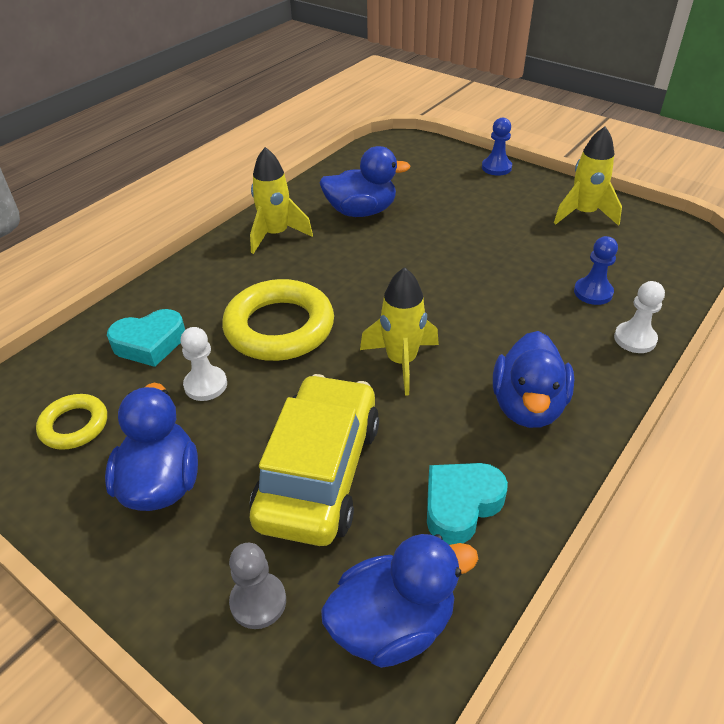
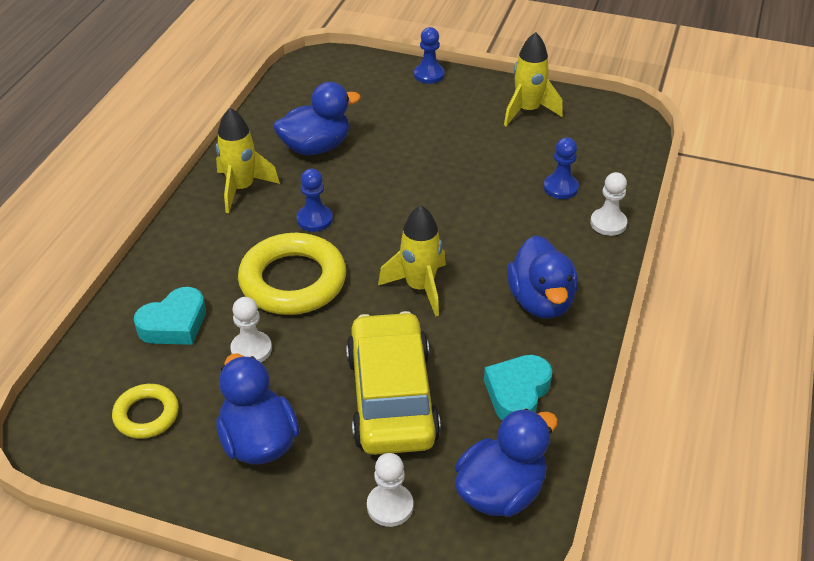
camera: 20 degrees left, 0 degrees up
grey pawn [229,543,286,629] -> white pawn [367,453,413,527]
none -> blue pawn [297,169,333,232]

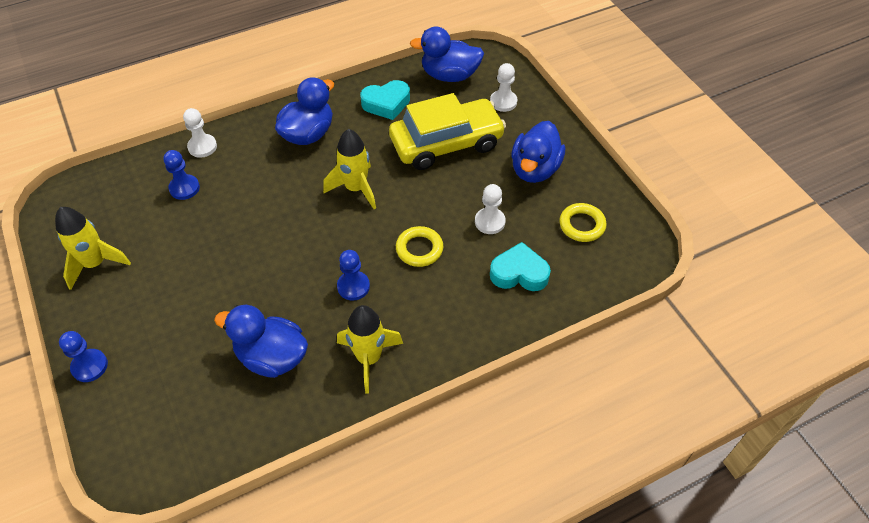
camera: 135 degrees left, 10 degrees up
yellow ring [238,233,346,315] -> yellow ring [396,226,443,267], size x0.54
yellow car [346,311,441,455] -> yellow car turned 150 degrees counterclockwise [389,93,506,170]

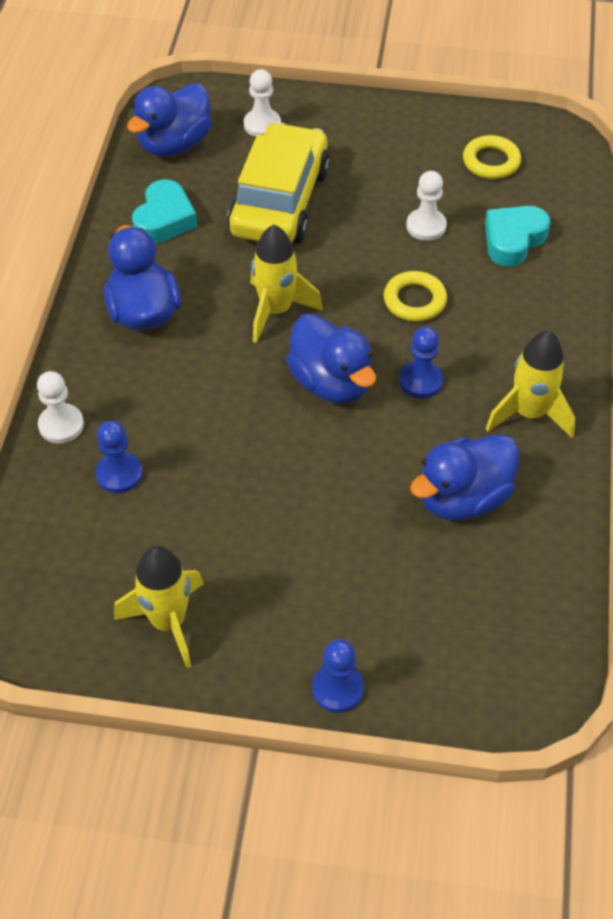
camera: 55 degrees left, 0 degrees up
blue duck [511,121,565,183] -> blue duck moved to [286,314,376,403]

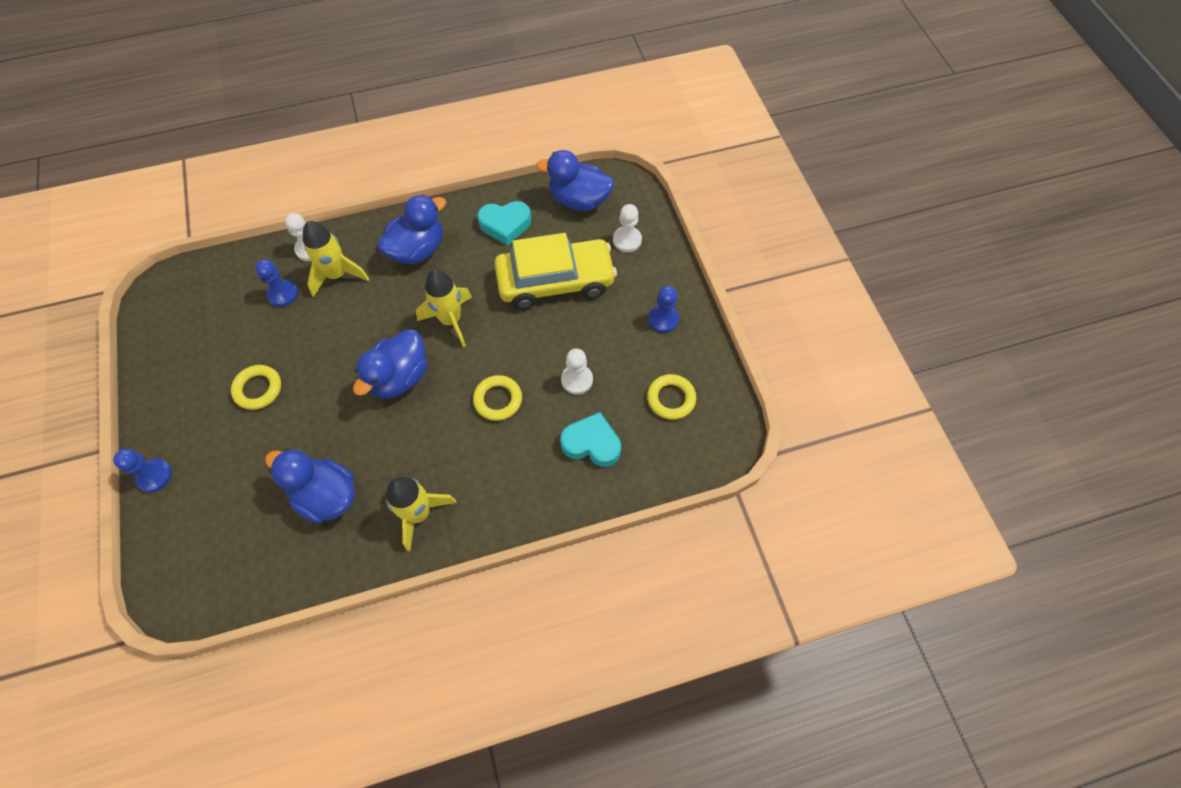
camera: 65 degrees right, 10 degrees up
yellow rocket [114,546,204,668] -> yellow rocket moved to [303,221,369,297]
blue pawn [399,327,443,398] -> blue pawn moved to [648,286,679,333]
none -> yellow ring [231,365,281,410]

